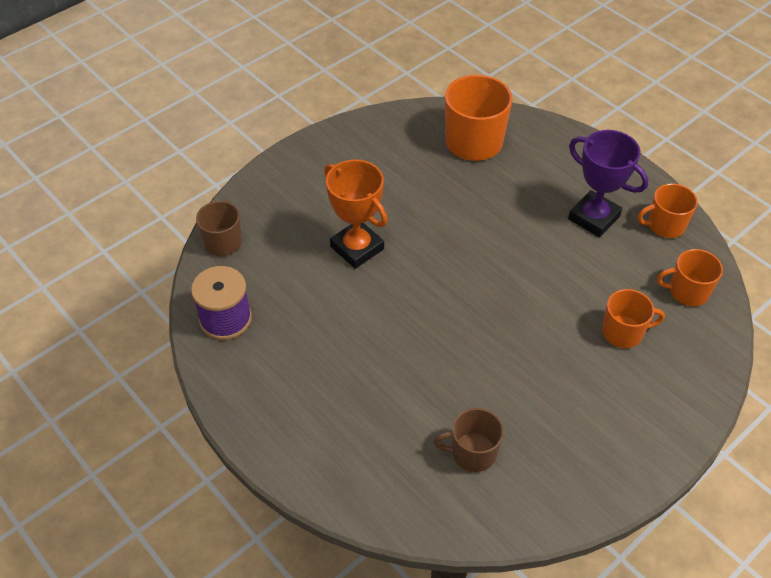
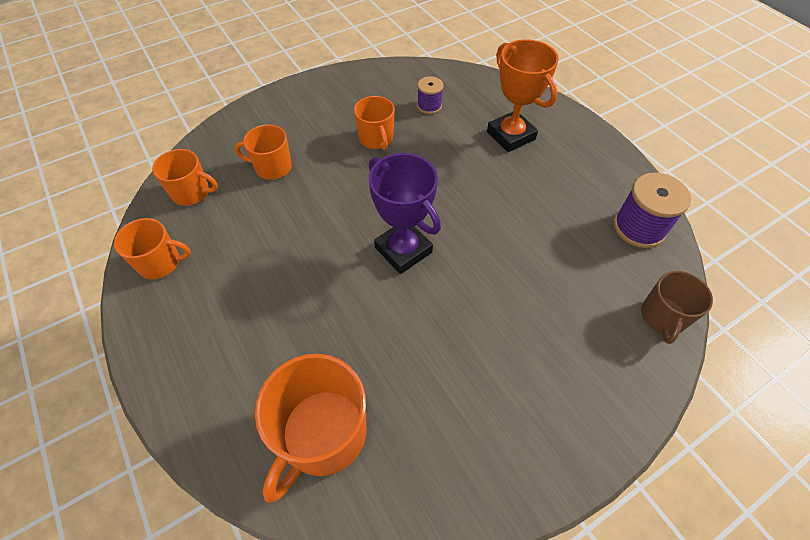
camera: 170 degrees left, 5 degrees up
orange trophy [324,160,388,269] -> orange trophy moved to [487,39,559,152]
brown mug [434,408,504,472] -> purple spool [417,76,444,114]
purple trophy [568,130,648,237] -> purple trophy moved to [368,153,441,274]
none -> orange mug [354,96,395,150]

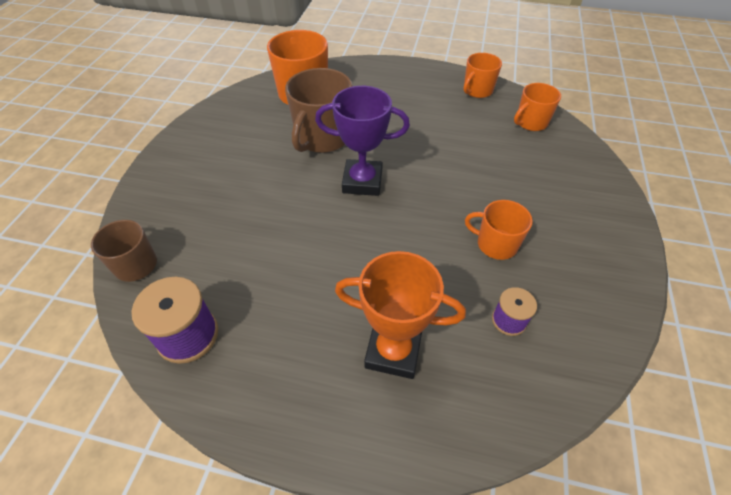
camera: 135 degrees right, 5 degrees down
orange mug [235,125,292,180] -> none
none -> brown mug [285,68,352,153]

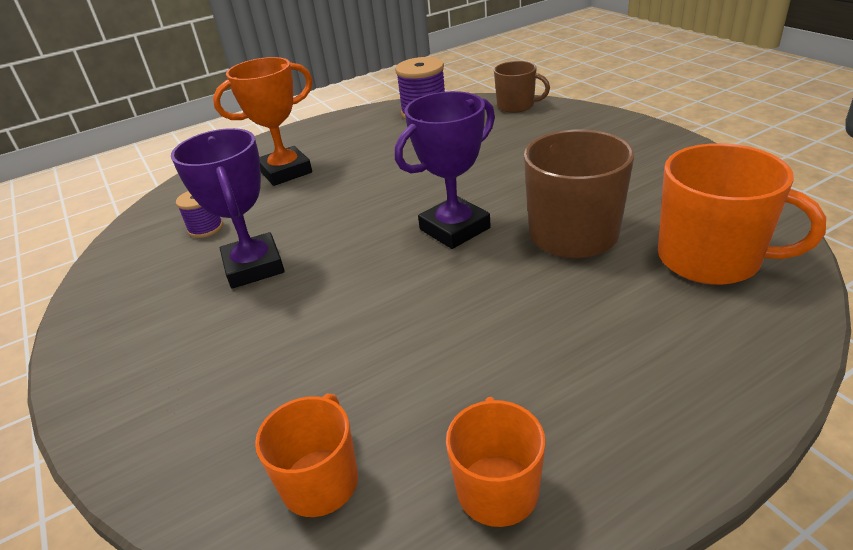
camera: 140 degrees right, 15 degrees down
orange mug [465,200,533,260] -> purple trophy [171,128,285,289]

